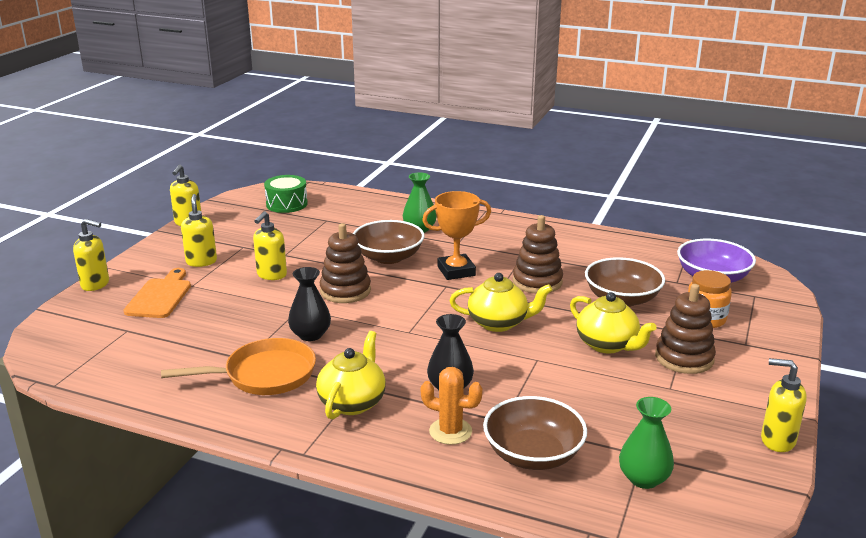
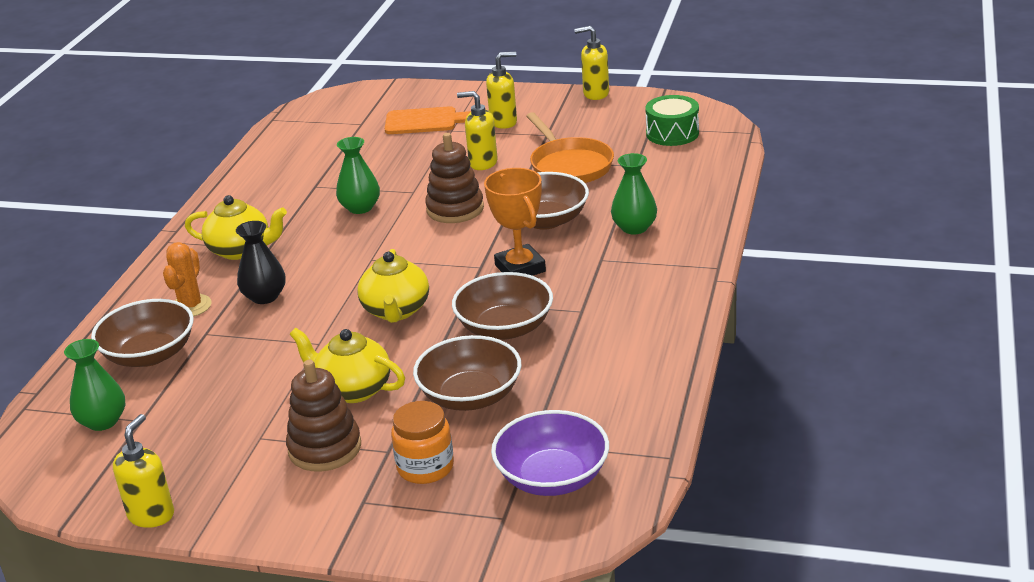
camera: 85 degrees right, 5 degrees up
yellow soap dispenser [73,219,109,291] -> none
orange pan [161,338,316,395] -> orange pan moved to [526,112,614,183]
black vase [288,267,331,341] -> green vase [336,137,380,214]
brown stacking toy [513,215,563,293] -> brown bowl [452,272,553,340]
yellow teapot [570,292,657,354] -> yellow teapot turned 75 degrees clockwise [289,328,405,403]

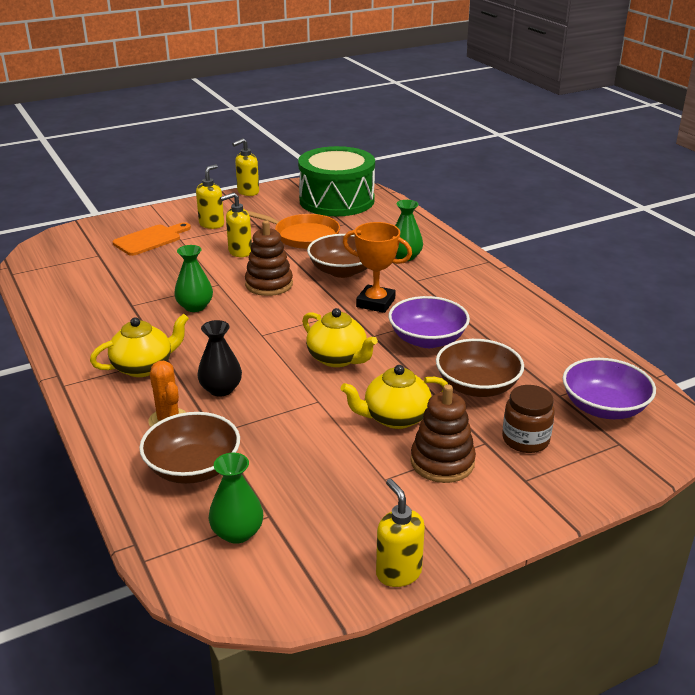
camera: 45 degrees left, 0 degrees up
orange jar [391,401,454,484] -> brown jar [502,385,555,453]
brown bowl [452,272,553,340] -> purple bowl [389,296,470,348]
green drum [645,95,699,146] -> green drum [298,146,375,216], size x1.93

